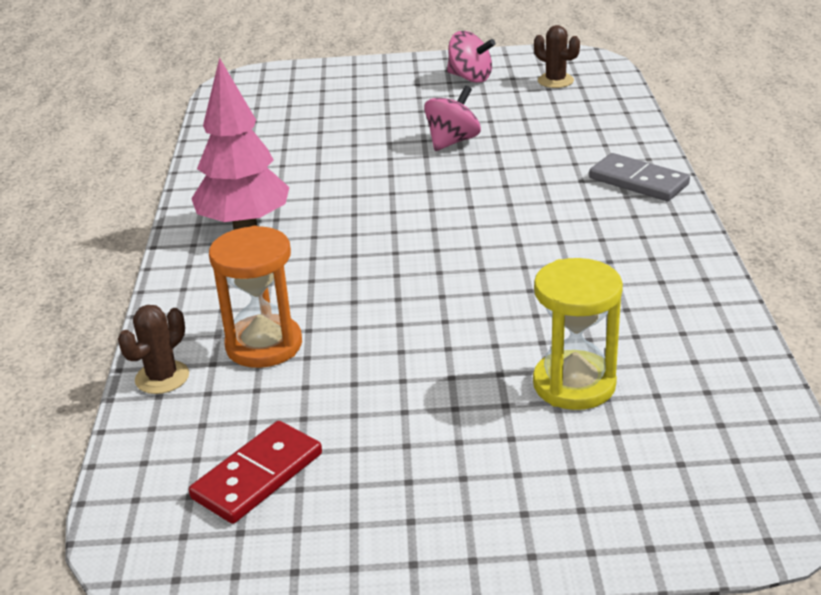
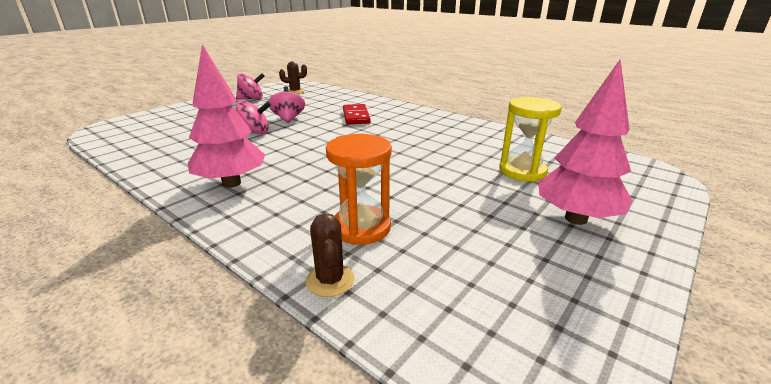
camera: 50 degrees left, 5 degrees down
red domino [189,421,322,524] -> red domino moved to [343,104,371,125]
grey domino [589,153,690,201] -> none
none -> pink spinning top [236,101,271,134]
none -> pink tree [538,59,632,225]

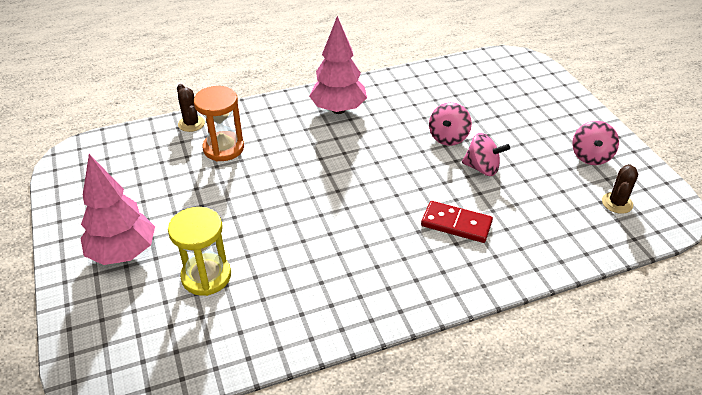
camera: 120 degrees right, 15 degrees up
brown cactus [306,213,354,297] -> brown cactus turned 45 degrees clockwise [177,84,205,132]

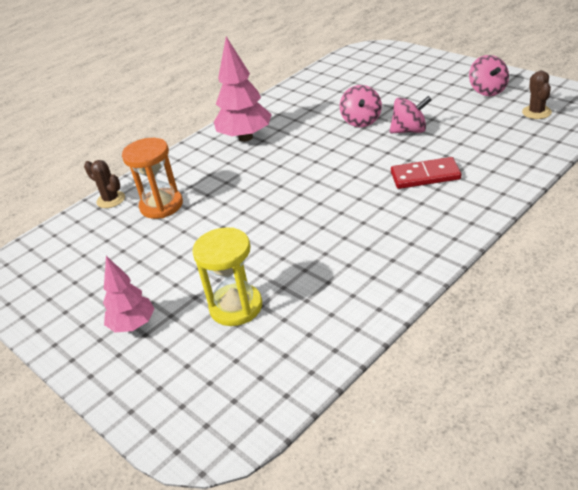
camera: 20 degrees left, 5 degrees down
pink tree [81,154,155,265] -> pink tree [103,256,155,332], size x0.63

